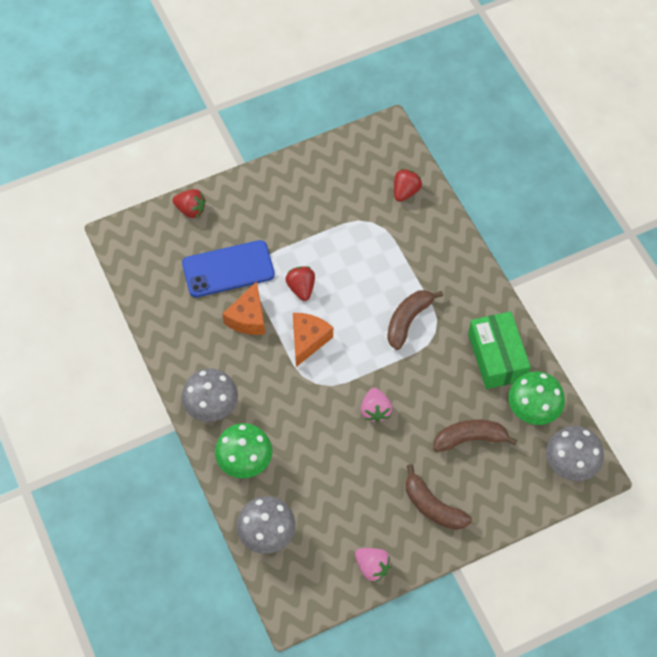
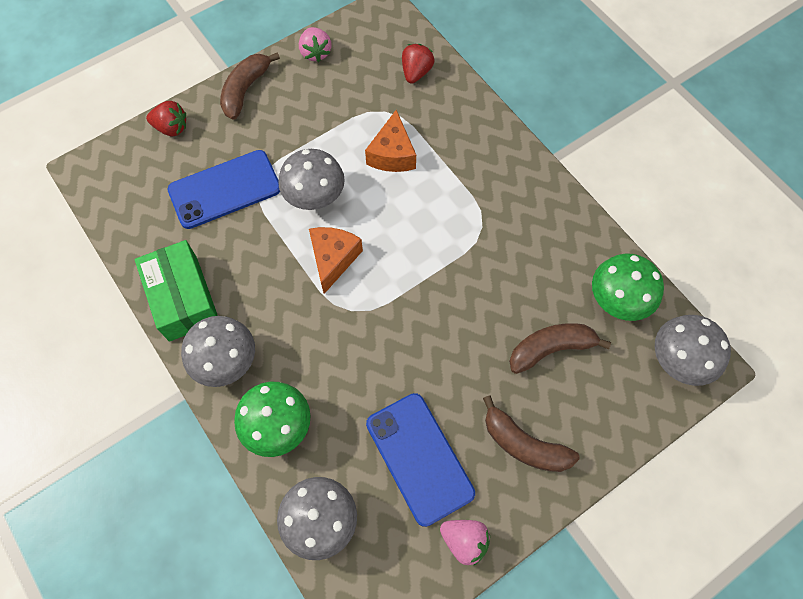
camera: 10 degrees left, 5 degrees up
orange cheese [222,281,265,335] -> orange cheese moved to [365,110,416,172]
red strawberry [285,266,315,301] -> grey mushroom [278,149,345,210]
pink strawberry [361,388,392,423] -> pink strawberry moved to [299,27,331,62]
brown banana [387,290,443,350] -> brown banana moved to [220,53,280,120]
green box [468,311,531,389] -> green box moved to [135,240,218,342]
none -> blue phone [366,393,475,527]

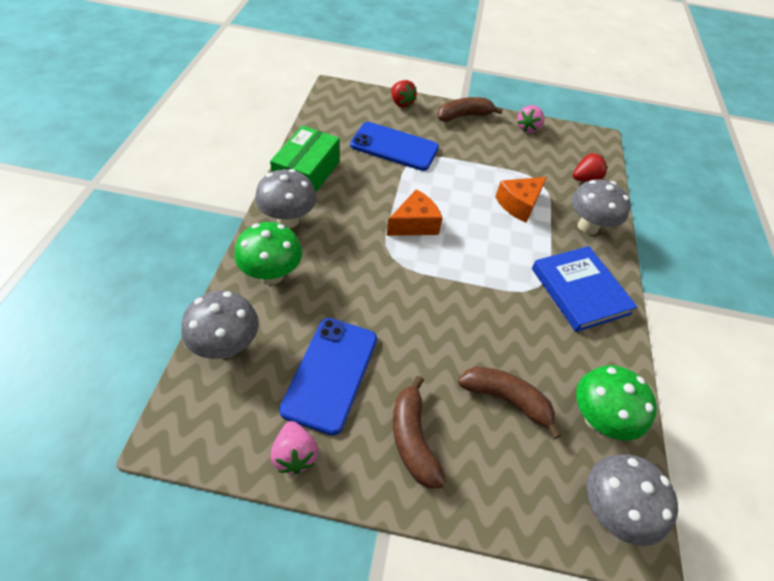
camera: 40 degrees right, 15 degrees down
grey mushroom [278,149,345,210] -> grey mushroom moved to [571,179,631,235]
none -> blue book [532,246,638,332]

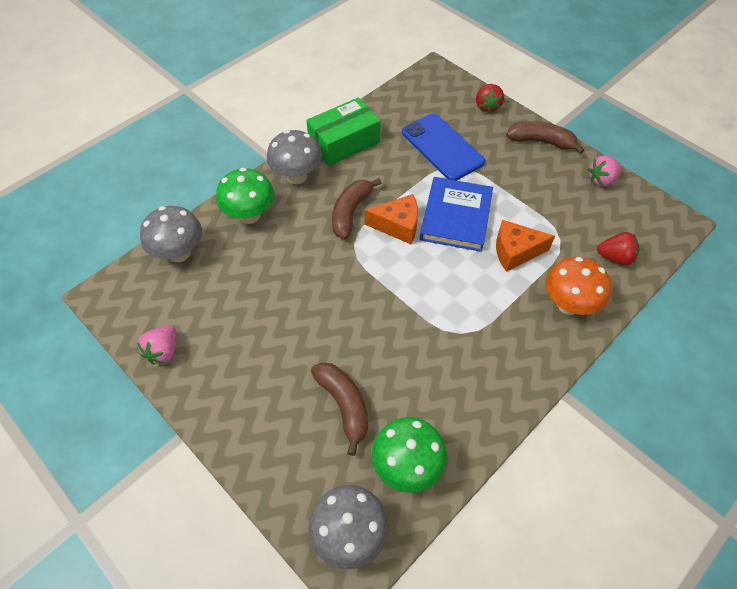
camera: 40 degrees right, 5 degrees up
blue phone [279,318,377,436] -> none
brown banana [393,376,446,489] -> brown banana moved to [332,178,381,240]
blue book [532,246,638,332] -> blue book moved to [420,177,493,252]
grey mushroom [571,179,631,235] -> orange mushroom [546,257,611,315]

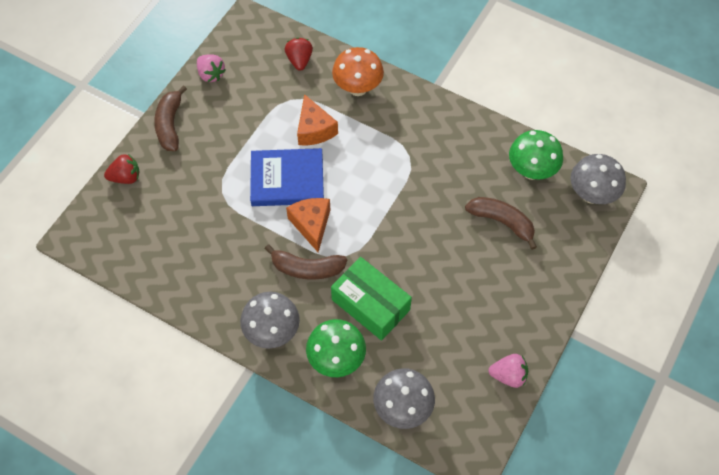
camera: 105 degrees left, 5 degrees up
green box [306,98,380,166] -> green box moved to [331,257,412,341]
brown banana [311,362,368,456] -> brown banana turned 75 degrees clockwise [465,197,537,250]
blue phone [402,114,485,181] -> none

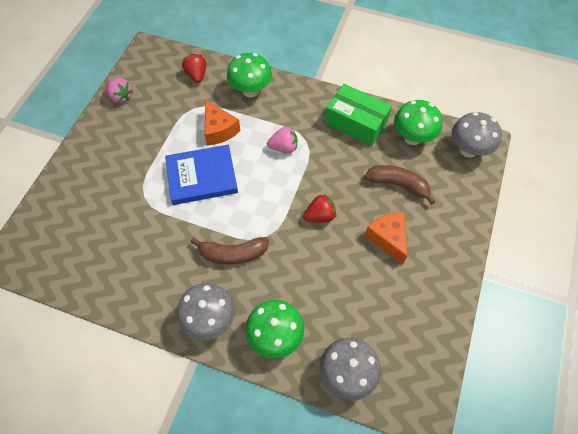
camera: 10 degrees left, 0 degrees up
red strawberry [104,154,140,184] -> red strawberry moved to [303,194,336,223]
brown banana [154,85,187,151] -> none
orange cheese [286,198,330,252] -> orange cheese moved to [365,212,407,264]
green box [331,257,412,341] -> green box moved to [325,84,392,146]
orange mushroom [332,47,384,96] -> green mushroom [227,53,272,97]
pink strawberry [488,354,528,388] -> pink strawberry moved to [267,126,297,153]

